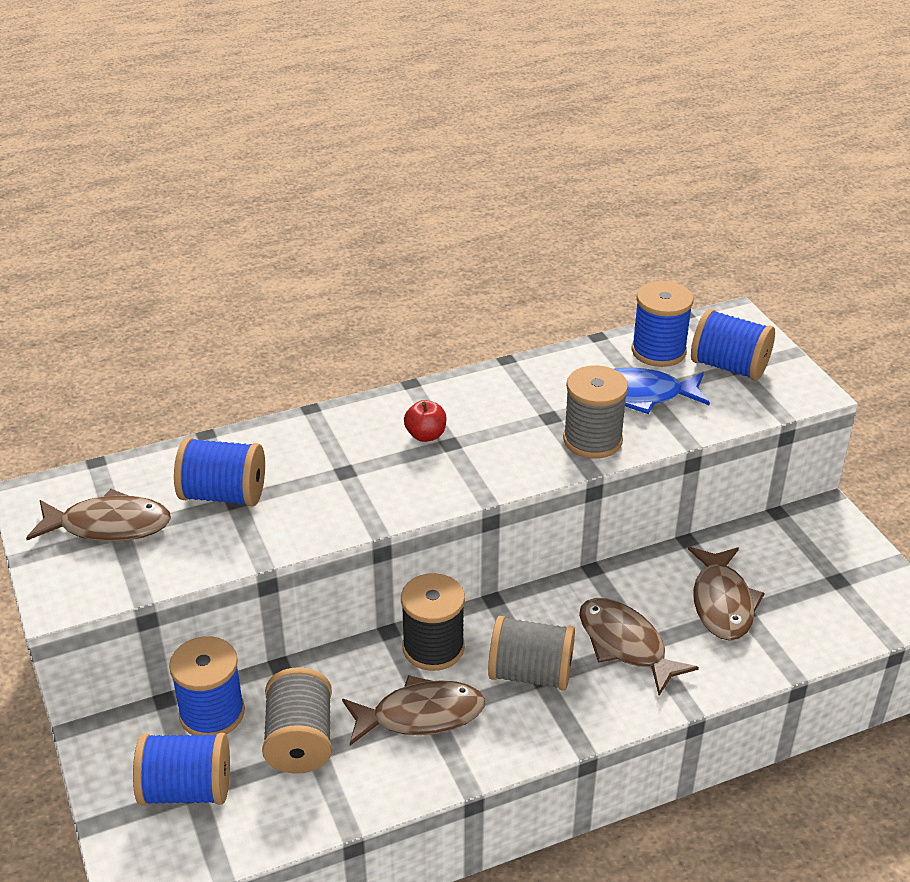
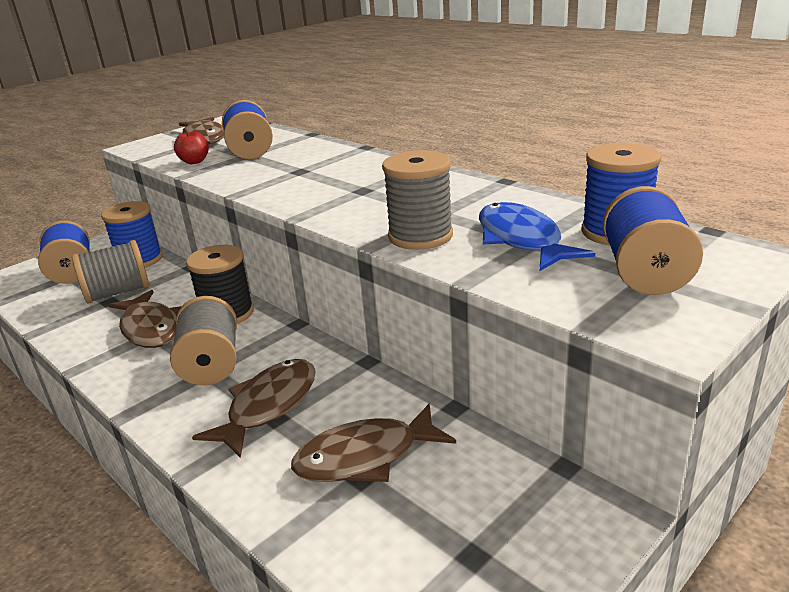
camera: 70 degrees right, 10 degrees down
red apple [404,400,447,442] -> red apple moved to [174,127,209,164]

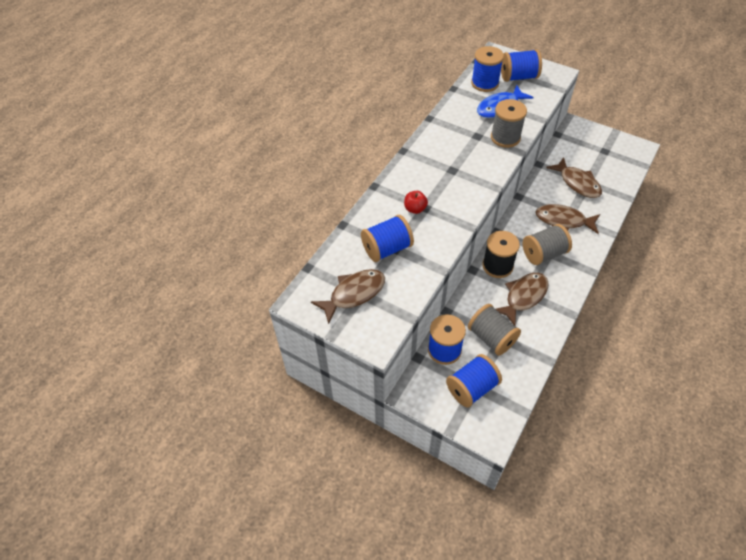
camera: 105 degrees left, 25 degrees up
red apple [174,127,209,164] -> red apple moved to [404,191,428,214]

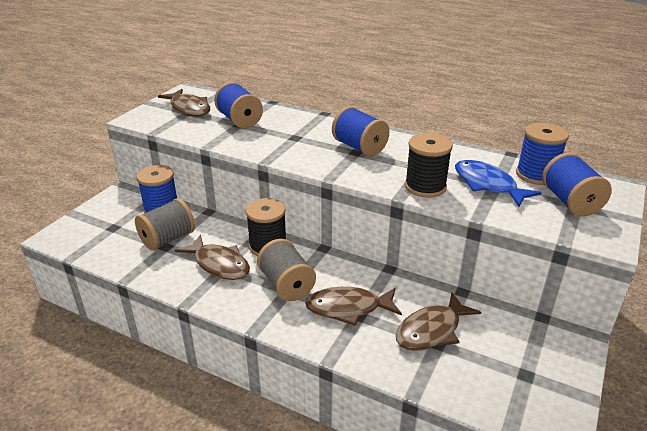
camera: 85 degrees right, 20 degrees down
red apple [404,191,428,214] -> none
blue spool [446,354,502,407] -> blue spool moved to [332,106,389,157]
grey spool [491,99,527,148] -> black spool [405,133,453,198]
brown fish [535,204,600,234] -> brown fish turned 105 degrees counterclockwise [305,287,402,326]

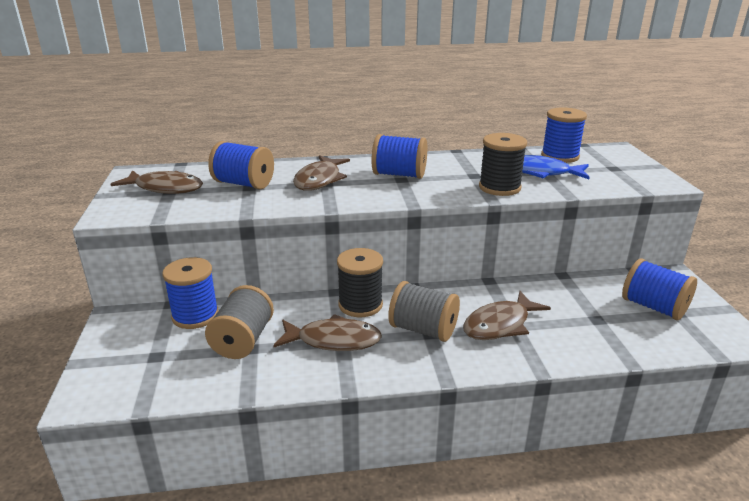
camera: 35 degrees left, 5 degrees down
brown fish [396,292,481,351] -> brown fish moved to [293,155,350,191]
blue spool [542,153,612,217] -> blue spool moved to [622,258,697,320]

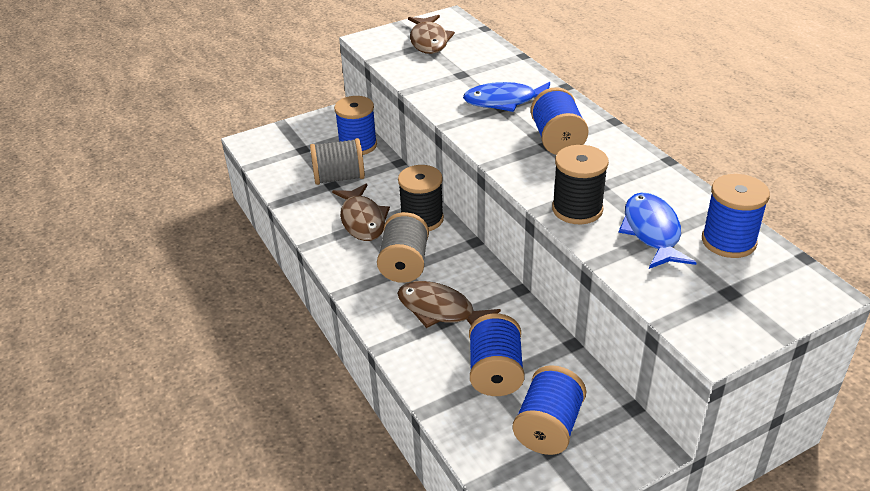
camera: 70 degrees right, 10 degrees up
blue spool [208,141,274,190] -> blue spool moved to [469,313,525,396]
brown fish [293,155,350,191] -> blue fish [463,82,550,112]

